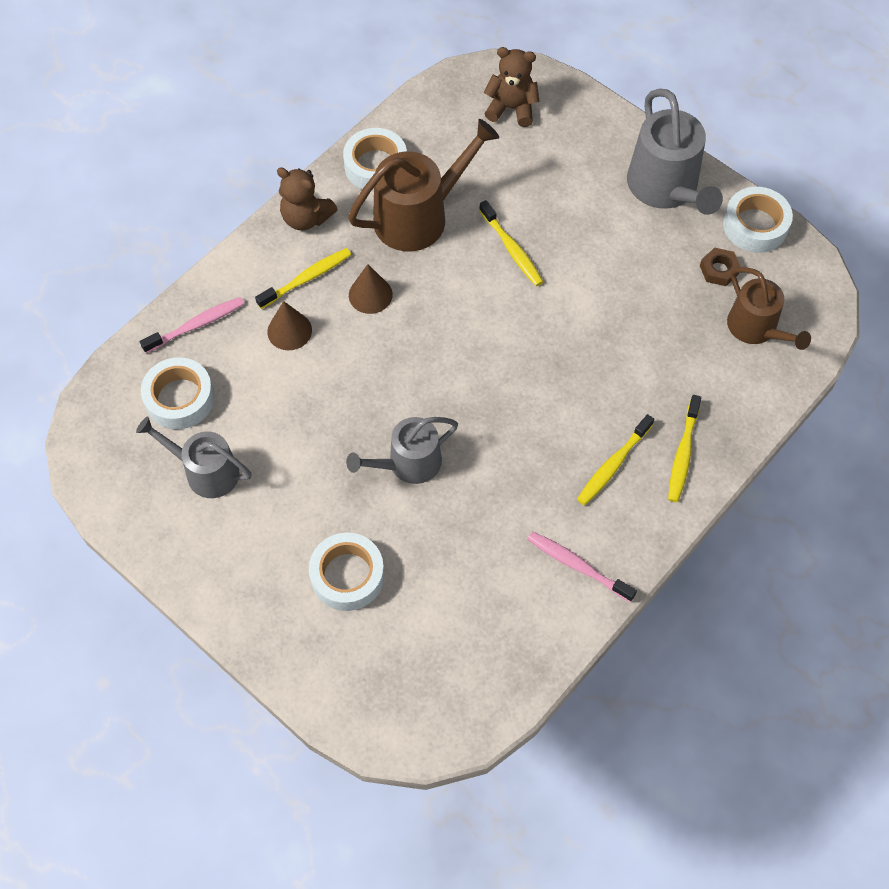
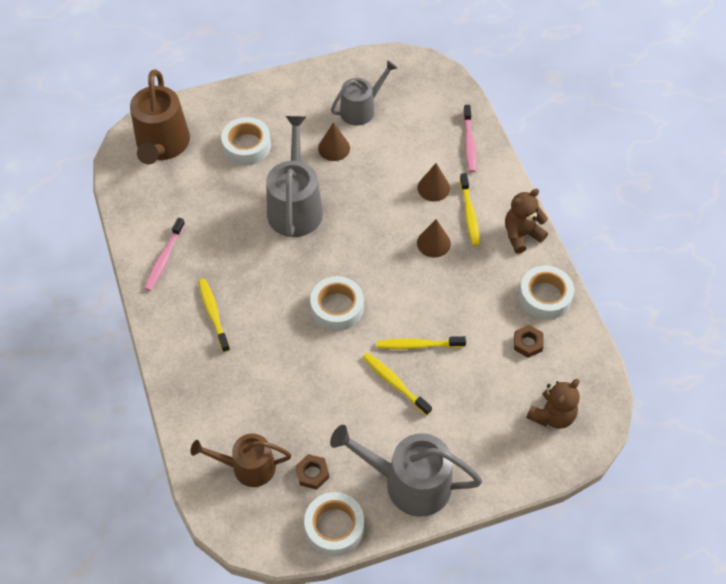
camera: 120 degrees right, 5 degrees down
white tape [141,357,215,429] -> white tape moved to [310,276,364,331]
grey watering can [346,417,458,484] -> grey watering can [266,116,323,237], size x1.53
brown watering can [348,119,499,251] -> brown watering can moved to [130,69,190,165]
pink toothbrush [527,531,637,602] -> pink toothbrush turned 135 degrees clockwise [144,218,185,291]
yellow toothbrush [668,395,701,502] -> yellow toothbrush moved to [362,352,432,416]
none -> brown cone [318,123,350,161]
none -> brown nut [514,325,544,358]

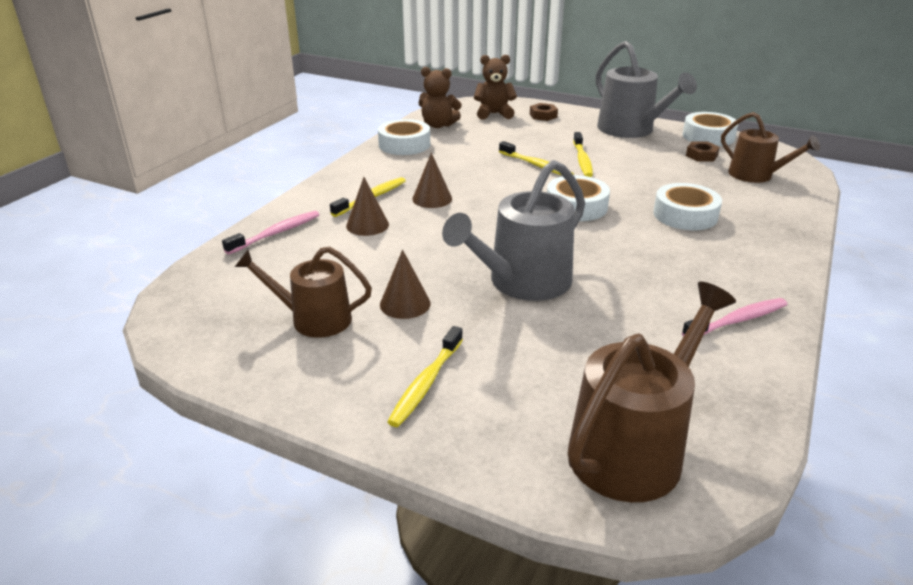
camera: 135 degrees left, 25 degrees down
yellow toothbrush [198,279,230,352] -> yellow toothbrush moved to [387,326,463,427]
white tape [221,117,271,165] -> white tape moved to [653,183,722,230]
grey watering can [331,60,397,126] -> brown watering can [235,246,372,338]
brown teddy bear [505,189,548,254] -> brown teddy bear moved to [418,67,462,128]
brown nut [514,325,544,358] -> brown nut moved to [530,103,558,121]

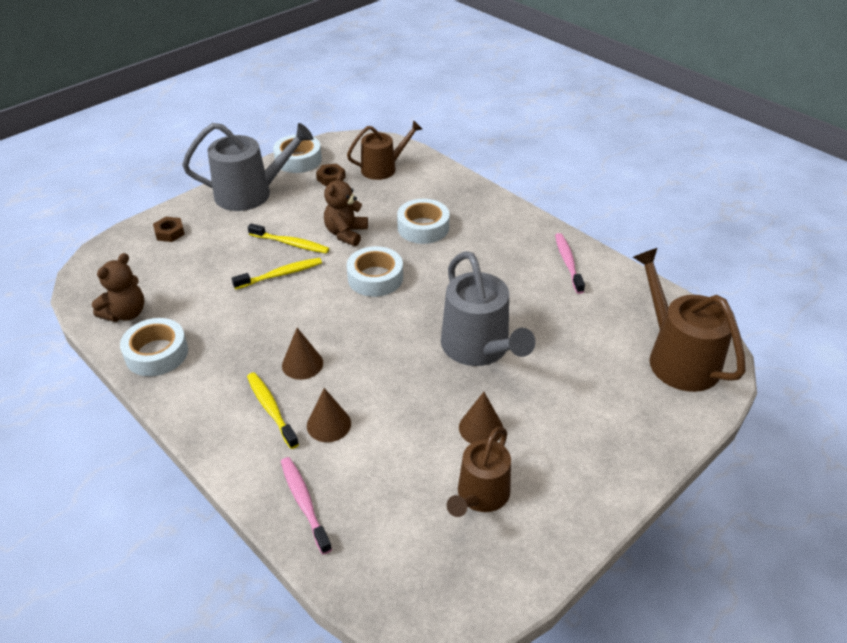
camera: 70 degrees left, 10 degrees up
yellow toothbrush [387,326,463,427] -> none
brown teddy bear [474,55,517,120] -> brown teddy bear moved to [324,172,368,246]

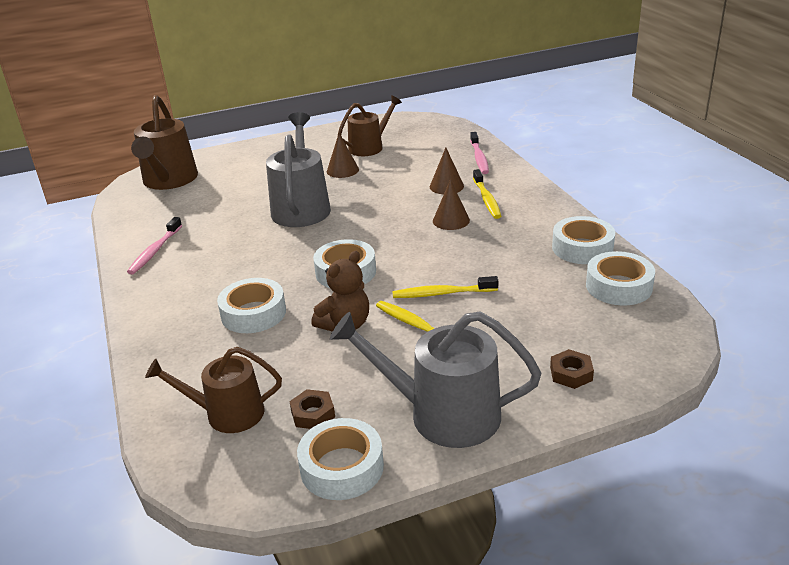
camera: 155 degrees left, 10 degrees down
brown teddy bear [92,253,144,322] -> white tape [586,251,655,305]

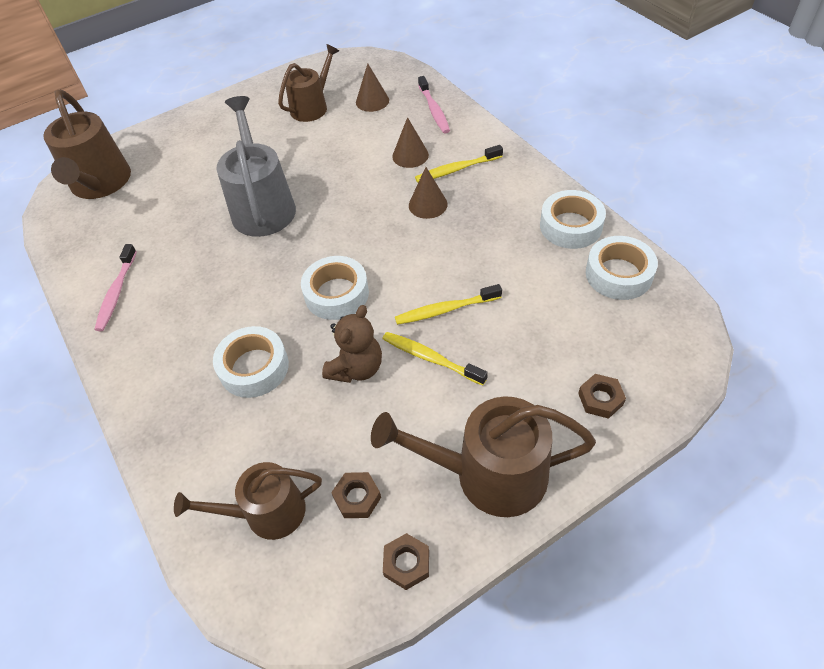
camera: 10 degrees left, 20 degrees up
white tape [297,418,384,500] -> brown nut [383,533,429,590]
brown cone [327,134,359,178] -> brown cone moved to [356,64,389,112]
grey watering can [330,311,541,448] -> brown watering can [371,396,596,517]
yellow toothbrush [473,169,501,219] -> yellow toothbrush turned 90 degrees clockwise [415,145,503,183]

